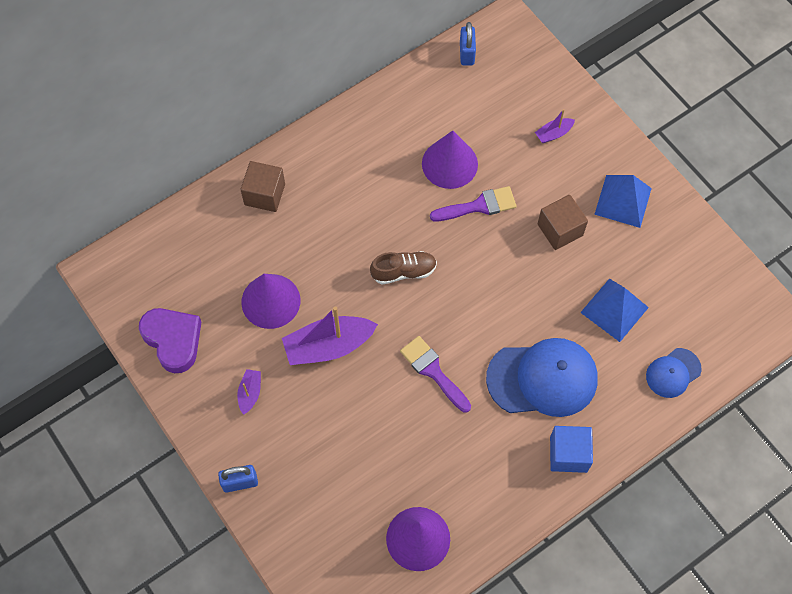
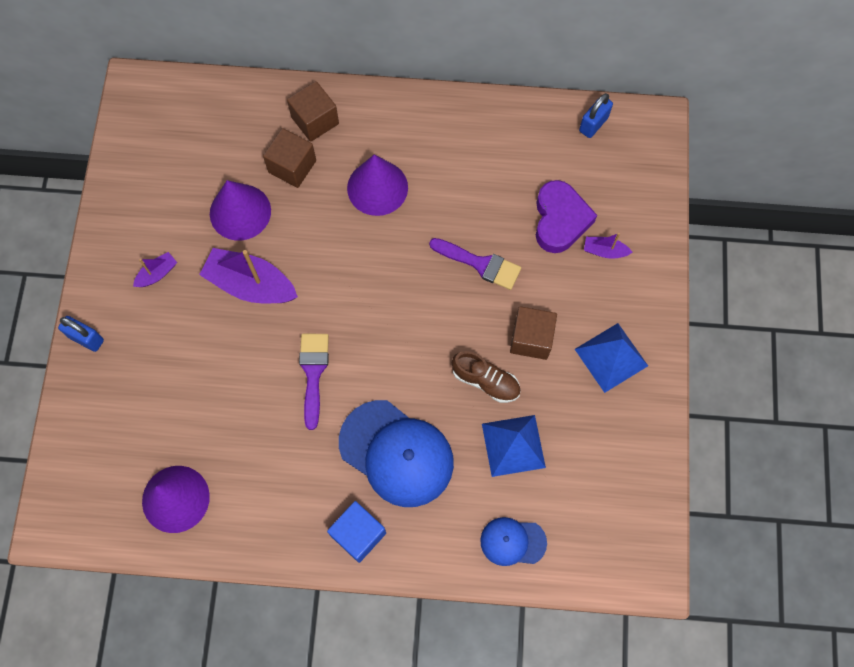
camera: 40 degrees right, 5 degrees up
purple heart [139,308,201,373] -> purple heart moved to [536,180,597,253]
brown shoe [370,251,437,284] -> brown shoe moved to [452,351,521,403]
purple cone [422,131,478,189] -> purple cone moved to [347,155,408,216]
none -> brown cube [263,128,316,188]

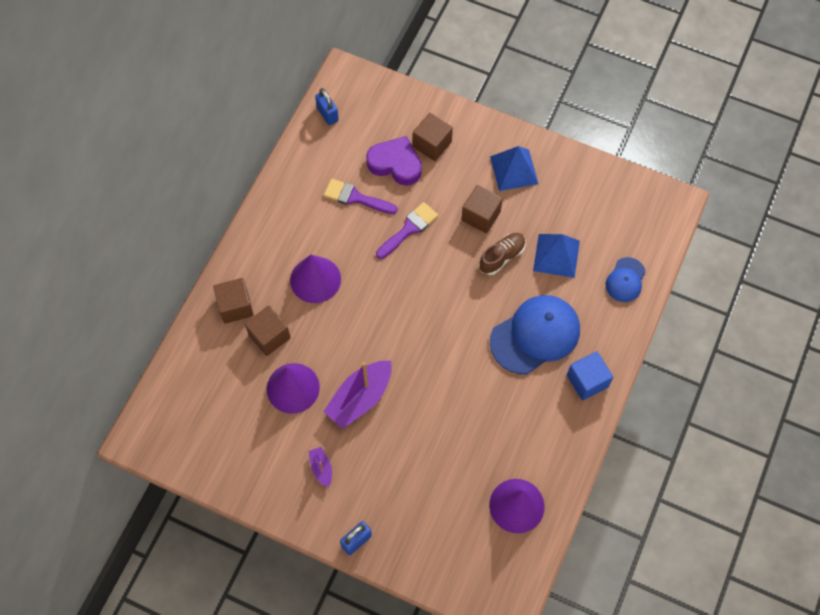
camera: 70 degrees left, 5 degrees down
purple brush [299,334,329,430] -> purple brush moved to [324,179,398,214]
purple boat [584,233,633,259] -> brown cube [413,113,453,161]

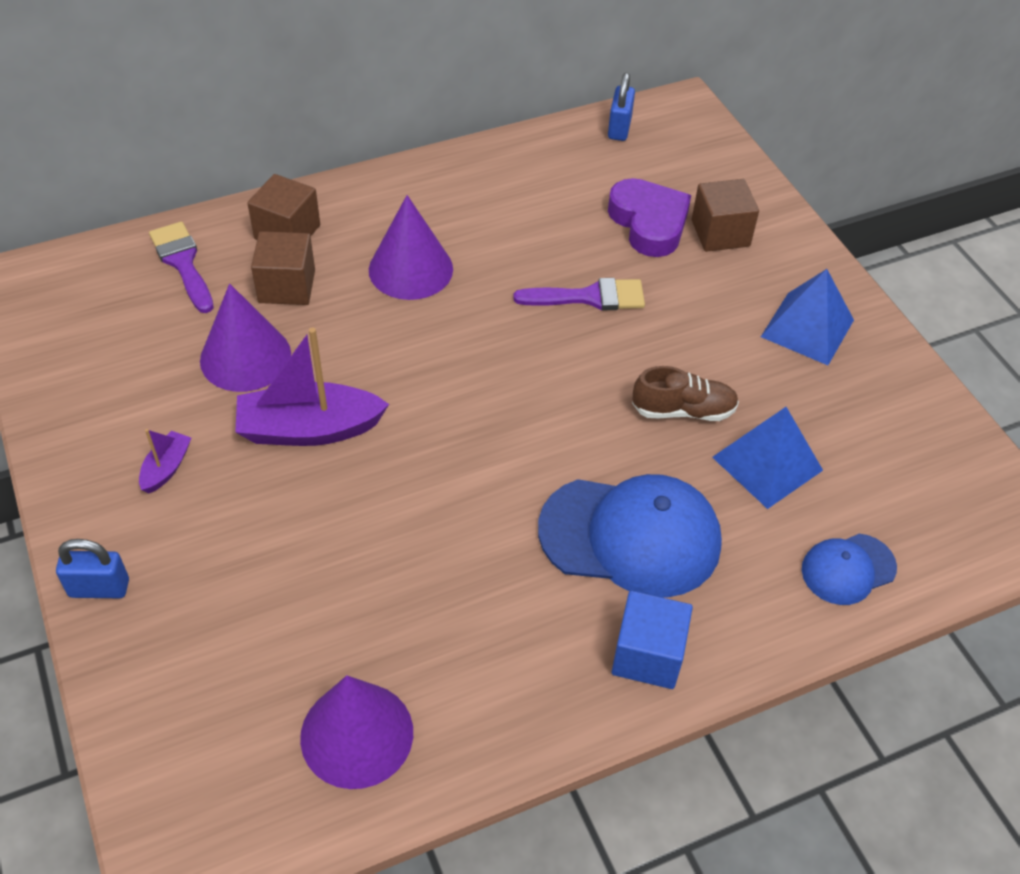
camera: 40 degrees right, 15 degrees down
purple brush [324,179,398,214] -> purple brush moved to [149,222,214,313]
brown cube [461,185,503,233] -> none

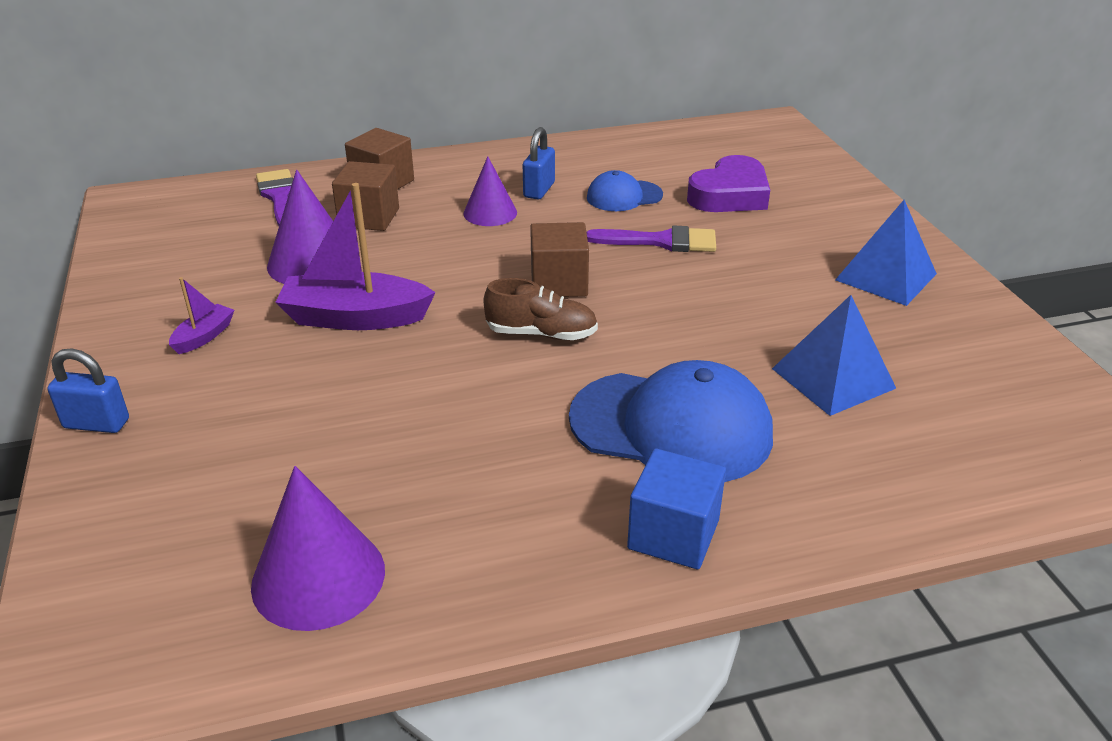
camera: 10 degrees right, 15 degrees down
purple cone [369,195,453,300] -> purple cone [463,156,517,226], size x0.66
blue padlock [608,73,635,141] -> blue padlock moved to [523,127,555,199]
purple heart [608,178,691,257] -> purple heart turned 60 degrees clockwise [687,155,770,212]
brown shoe [632,366,739,421] -> brown shoe moved to [484,278,598,340]
brown cube [692,179,759,252] -> brown cube moved to [530,222,589,297]
blue cap [802,534,897,605] -> blue cap moved to [587,170,663,211]

